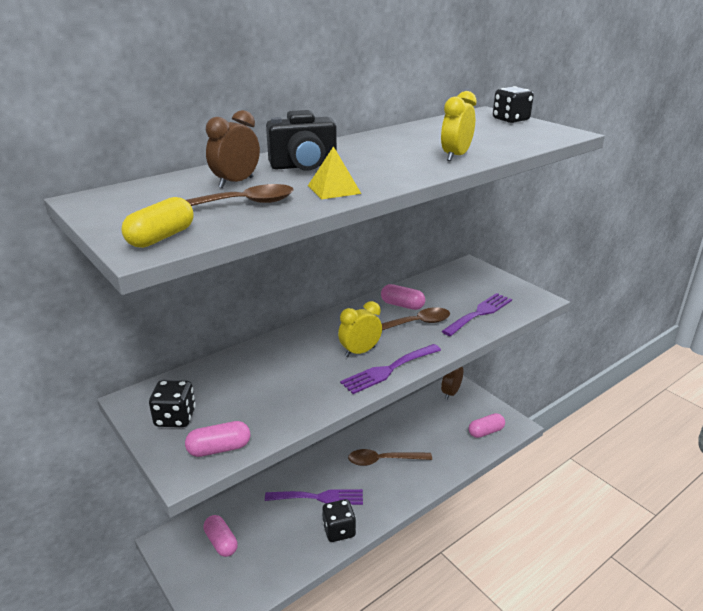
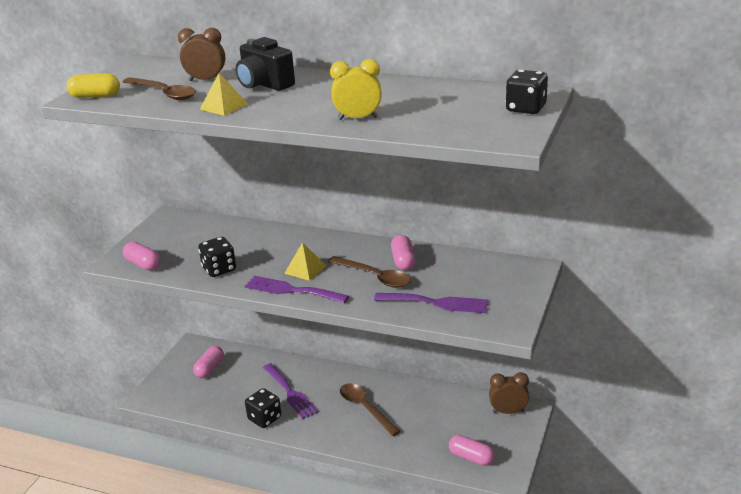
camera: 60 degrees right, 0 degrees up
black dice [149,380,196,427] -> black dice moved to [198,237,236,277]
yellow clock [338,301,382,357] -> yellow pyramid [284,242,326,281]

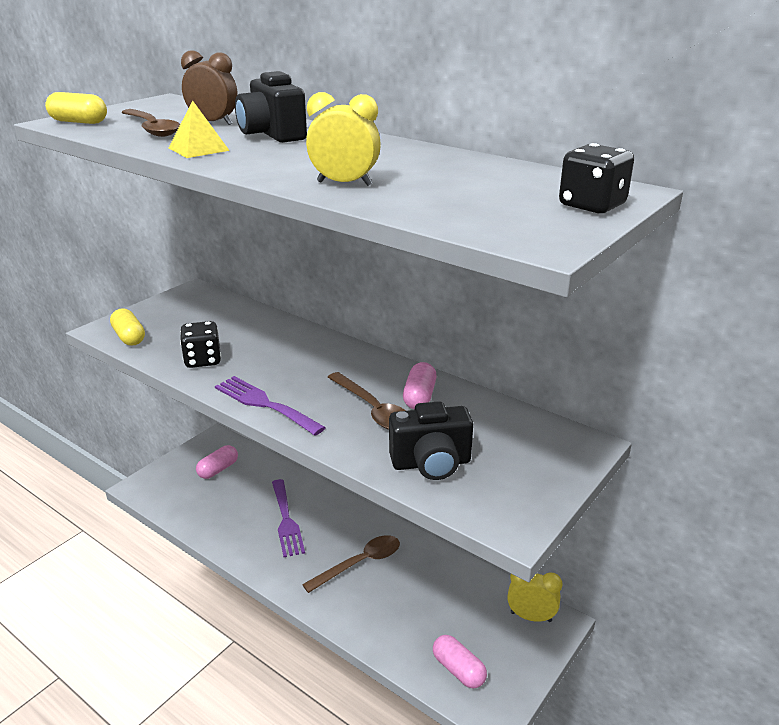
camera: 15 degrees right, 0 degrees up
pink capsule [123,242,161,271] -> yellow capsule [110,308,145,346]
black dice [245,388,281,428] -> none
yellow pyramid [284,242,326,281] -> none
brown spoon [340,383,401,436] -> brown spoon turned 75 degrees clockwise [302,535,400,593]
purple fork [374,293,488,313] -> black camera [389,401,473,480]
brown clock [489,372,529,414] -> yellow clock [507,572,563,622]

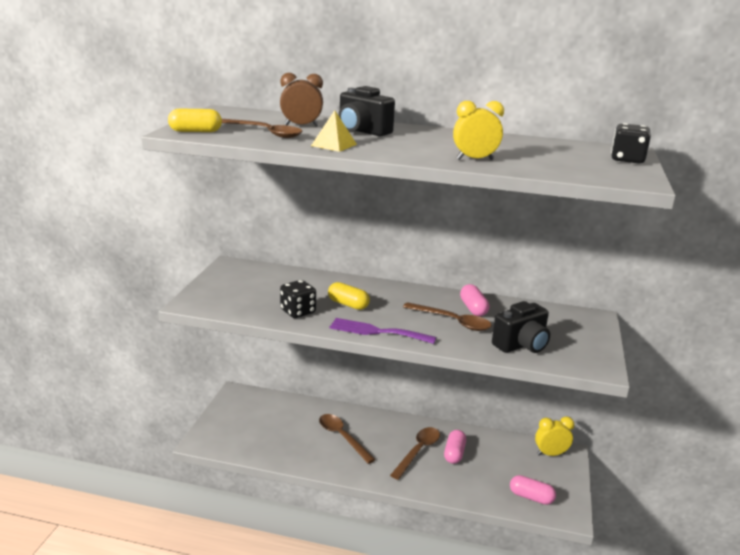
camera: 25 degrees left, 5 degrees down
yellow capsule [110,308,145,346] -> yellow capsule moved to [328,282,370,310]
pink capsule [196,445,238,479] -> pink capsule moved to [444,430,466,464]
purple fork [272,479,305,557] -> brown spoon [319,414,376,464]

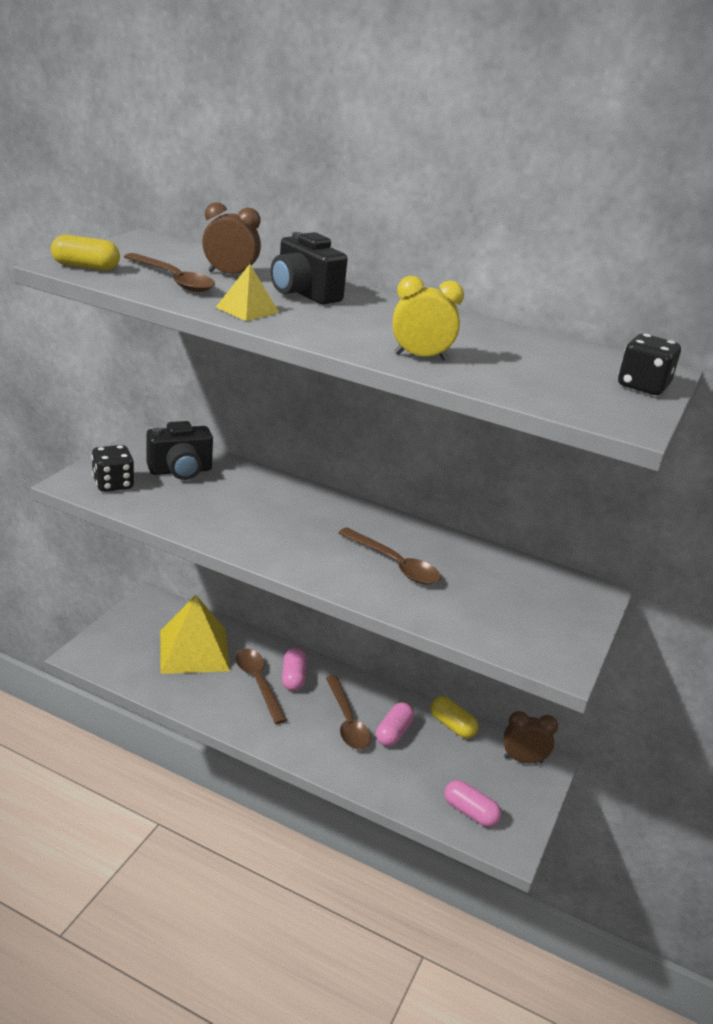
camera: 10 degrees right, 5 degrees up
black dice [280,280,316,318] -> black dice moved to [91,445,134,492]
yellow capsule [328,282,370,310] -> yellow capsule moved to [430,696,478,738]
purple fork [330,318,436,344] -> none
brown spoon [390,427,440,480] -> brown spoon turned 120 degrees clockwise [326,675,371,749]
pink capsule [460,284,489,316] -> pink capsule moved to [282,648,307,691]
black camera [492,301,550,353] -> black camera moved to [146,421,213,480]
yellow clock [535,417,574,456] -> brown clock [504,711,558,763]
none -> yellow pyramid [160,595,230,674]

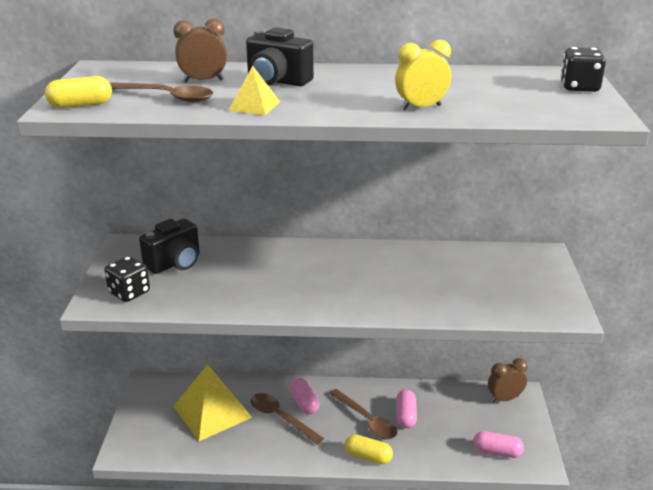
camera: 20 degrees left, 0 degrees up
brown spoon [338,528,441,584] -> none
yellow capsule [430,696,478,738] -> yellow capsule moved to [345,434,393,464]

